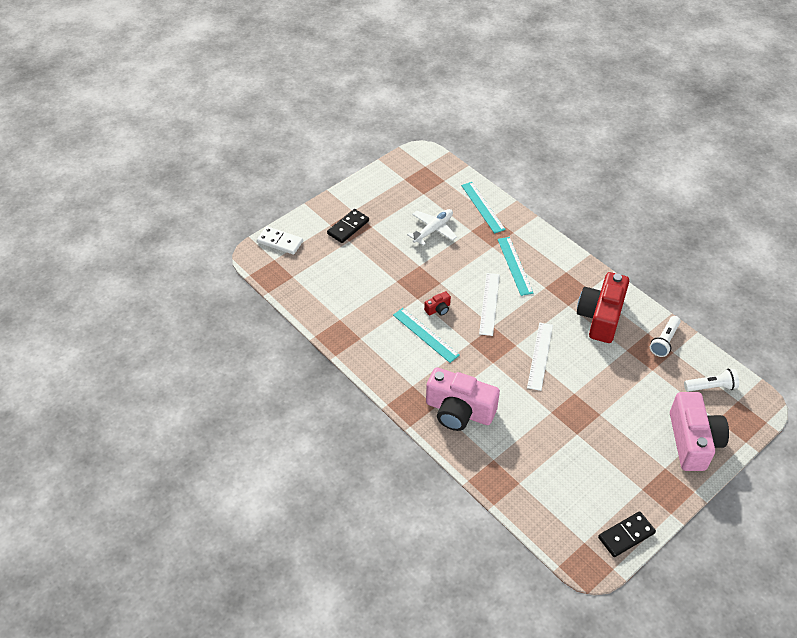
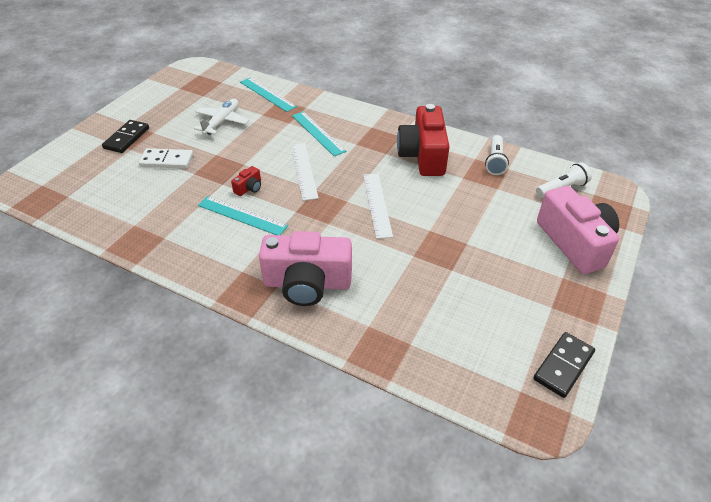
camera: 20 degrees left, 5 degrees down
white domino [257,226,303,255] -> white domino moved to [139,148,193,169]

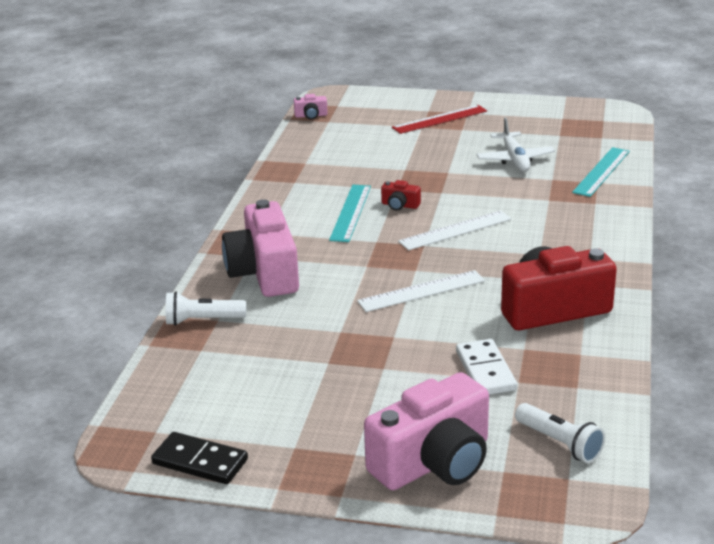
camera: 75 degrees right, 15 degrees down
black domino [102,120,149,153] -> red ruler [392,105,487,134]
white domino [139,148,193,169] -> white domino moved to [456,339,517,395]
white plane [194,99,249,135] -> white plane turned 75 degrees clockwise [476,117,555,172]
turquoise ruler [292,111,346,156] -> none
white flashlight [485,135,509,175] -> white flashlight moved to [166,291,246,326]
none -> pink camera [294,94,328,120]

